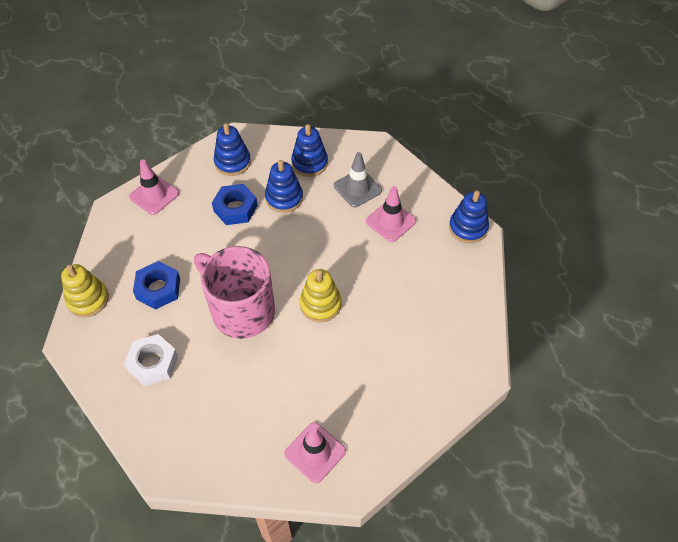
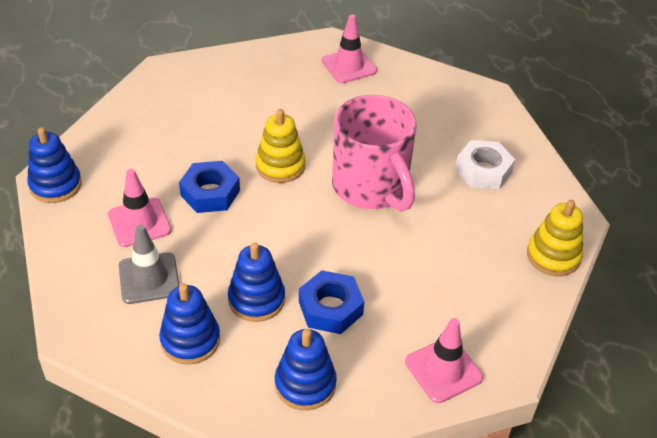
camera: 160 degrees left, 10 degrees down
blue nut [133,261,180,309] -> blue nut moved to [179,161,240,213]

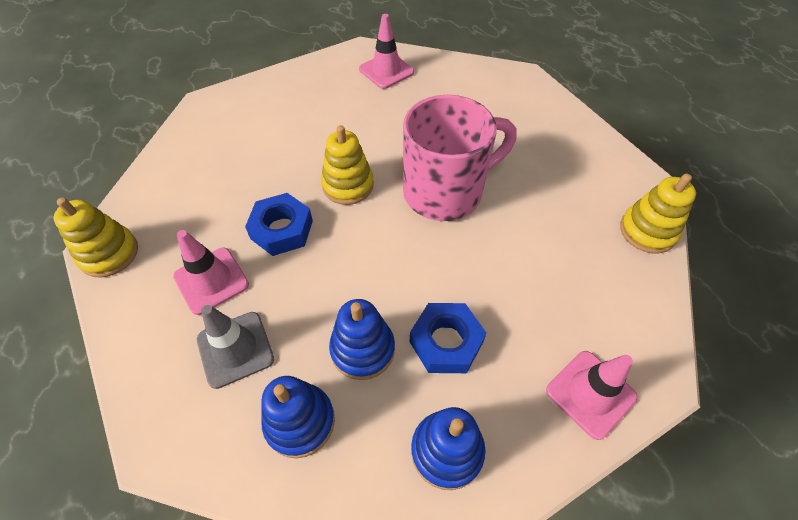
camera: 10 degrees left, 10 degrees up
blue stacking toy [27,127,82,203] -> yellow stacking toy [53,198,138,278]
pink mug [332,95,417,212] -> pink mug turned 75 degrees counterclockwise [403,95,516,221]
white nut [455,140,515,189] -> none

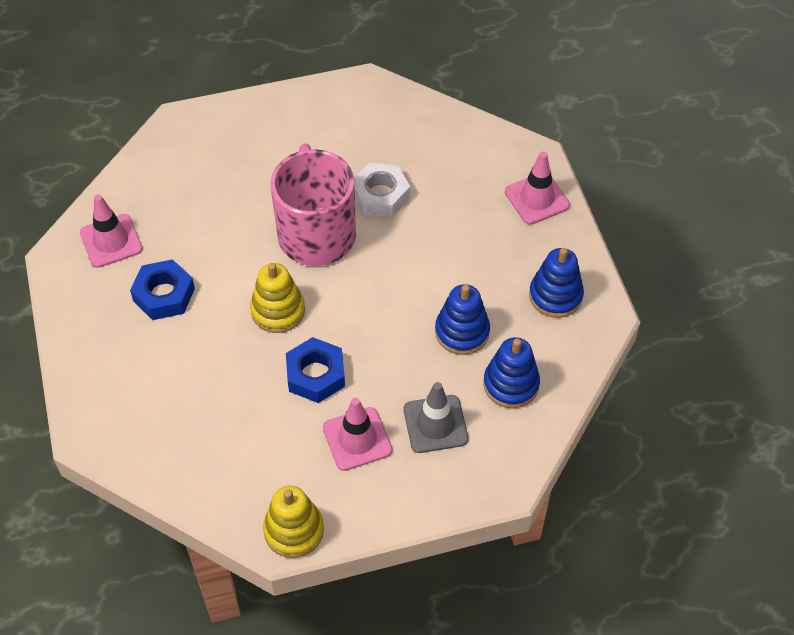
camera: 75 degrees left, 0 degrees up
blue nut [410,303,487,373] -> blue nut moved to [130,259,195,320]
yellow stacking toy [620,174,696,253] -> none
none -> white nut [354,163,410,217]

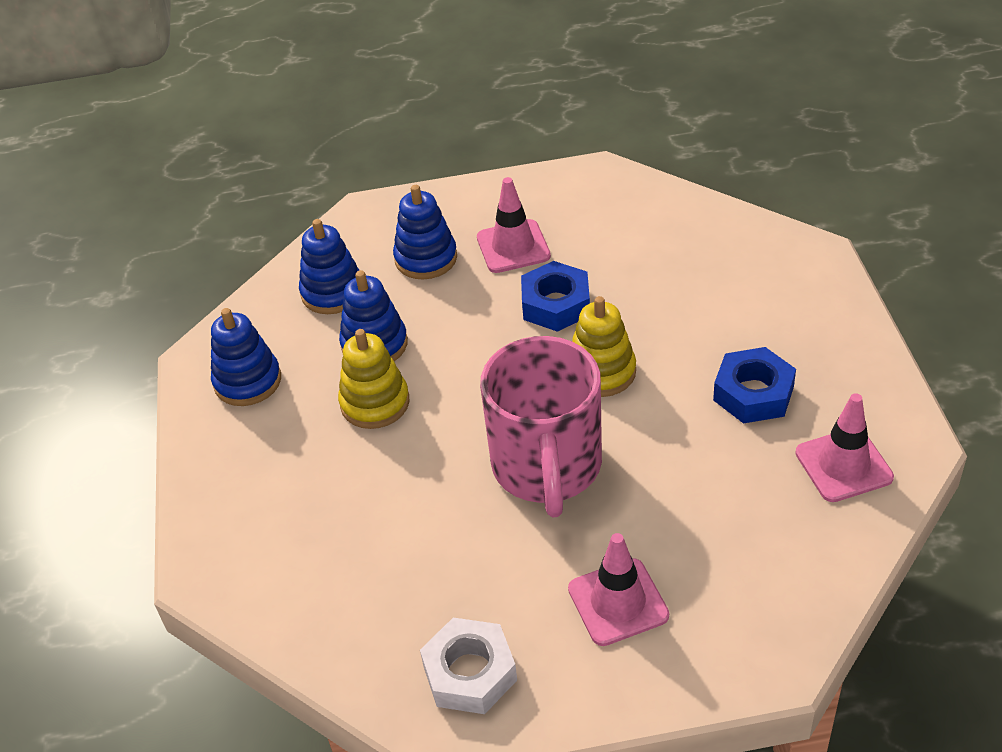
camera: 170 degrees left, 10 degrees down
yellow stacking toy [263,486,324,558] -> yellow stacking toy moved to [338,329,409,429]
white nut [354,163,410,217] -> white nut moved to [420,618,517,714]
grey traffic cone [404,382,468,453] -> blue stacking toy [393,185,457,280]
pink traffic cone [505,151,570,224] -> pink traffic cone moved to [568,533,669,646]

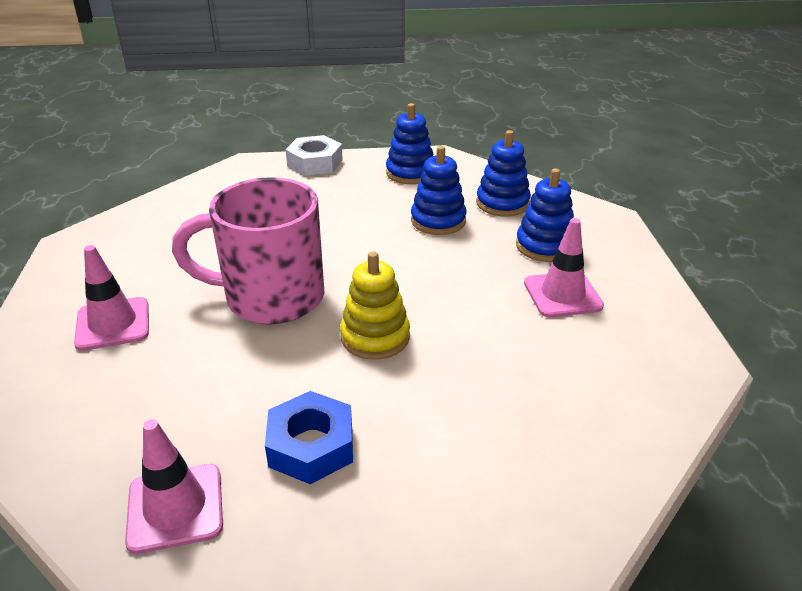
camera: 90 degrees right, 10 degrees down
yellow stacking toy [338,329,409,429] -> none
white nut [420,618,517,714] -> white nut moved to [285,135,343,176]
blue nut [521,261,590,332] -> none

